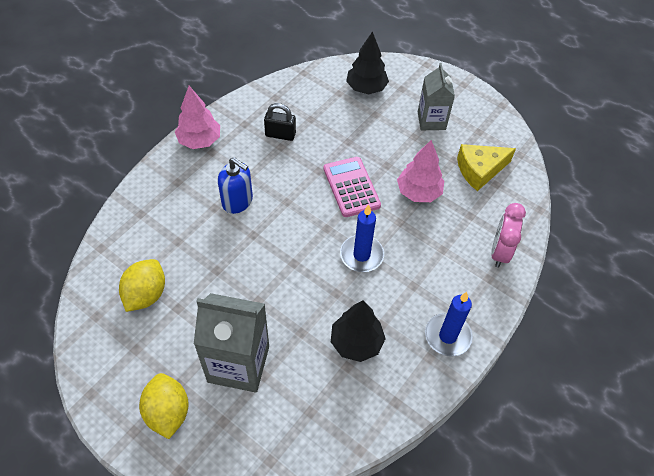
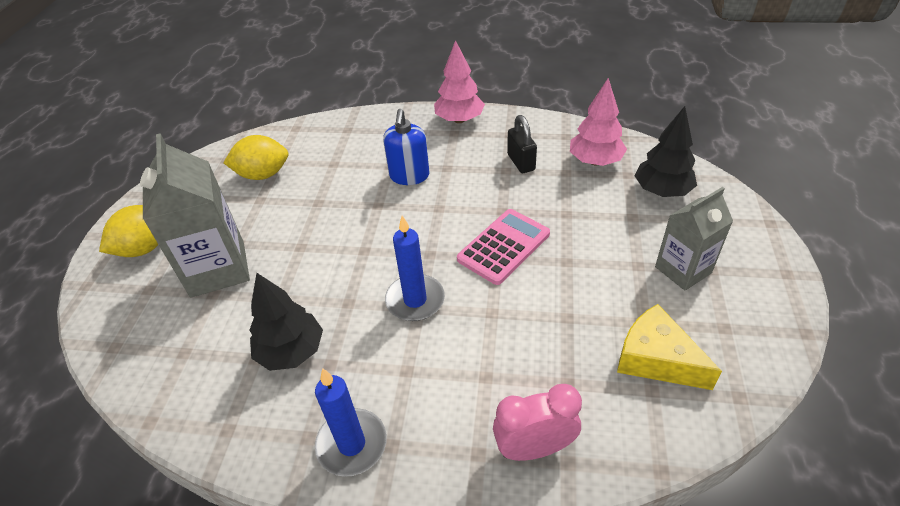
camera: 65 degrees right, 10 degrees down
pink tree [397,140,444,202] -> pink tree moved to [570,78,627,166]

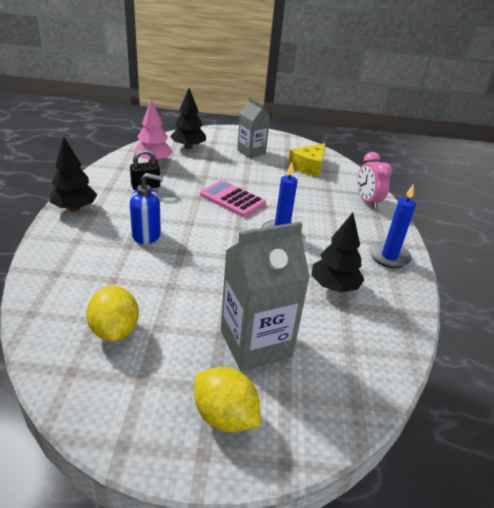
camera: 100 degrees left, 10 degrees down
pink tree [434,40,485,123] -> black tree [50,137,98,211]

